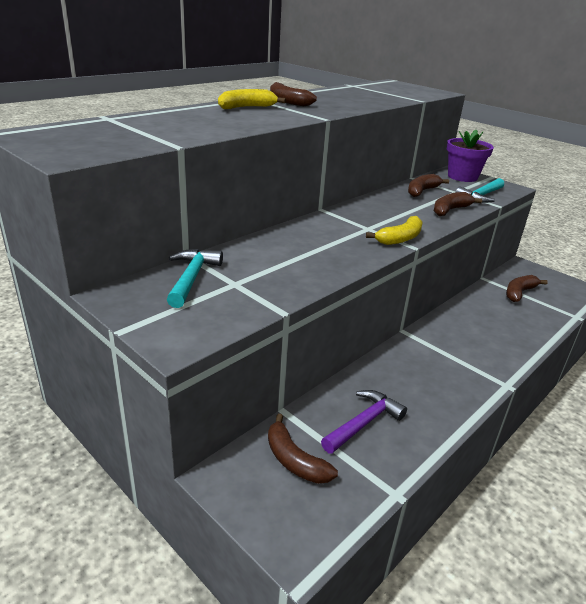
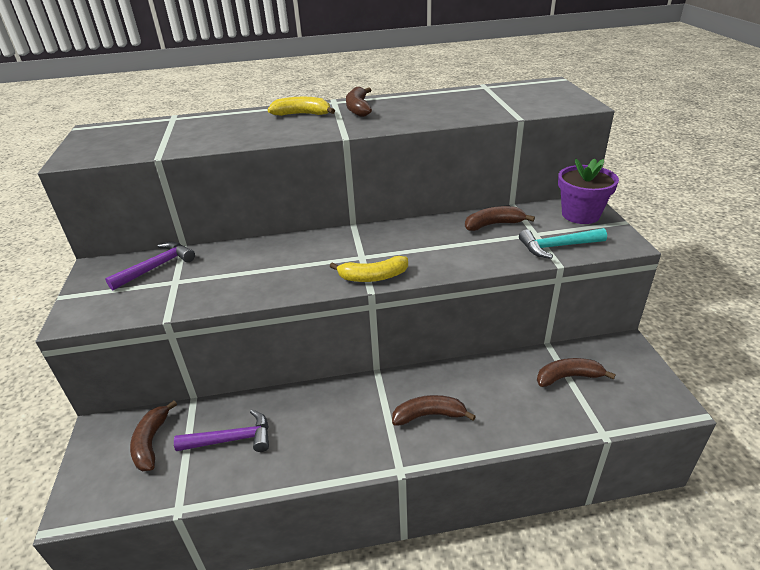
camera: 40 degrees right, 5 degrees up
turquoise hammer [167,249,223,308] -> purple hammer [105,242,195,290]
brown banana [434,192,482,216] -> brown banana moved to [392,395,476,426]

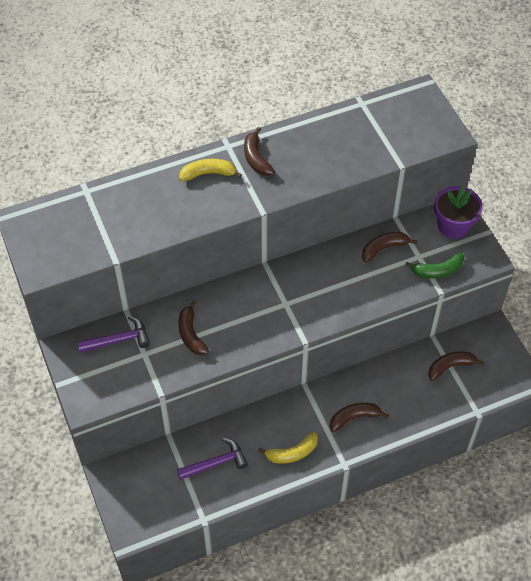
camera: 15 degrees left, 20 degrees up
purple hammer [105,242,195,290] -> purple hammer turned 45 degrees clockwise [78,316,150,353]
brown banana [130,401,177,471] -> brown banana moved to [178,301,209,355]
yellow banana [330,256,408,282] -> yellow banana moved to [258,432,318,464]
turquoise hammer [519,228,607,259] -> green banana [405,253,464,279]

